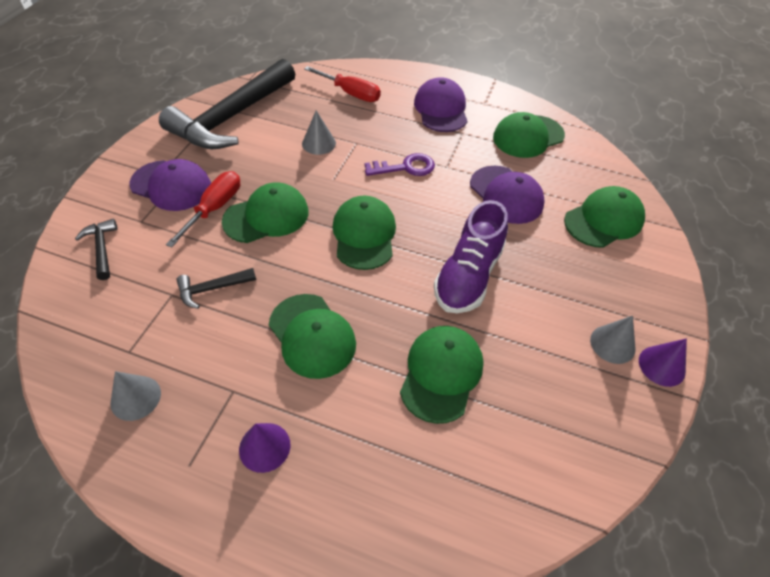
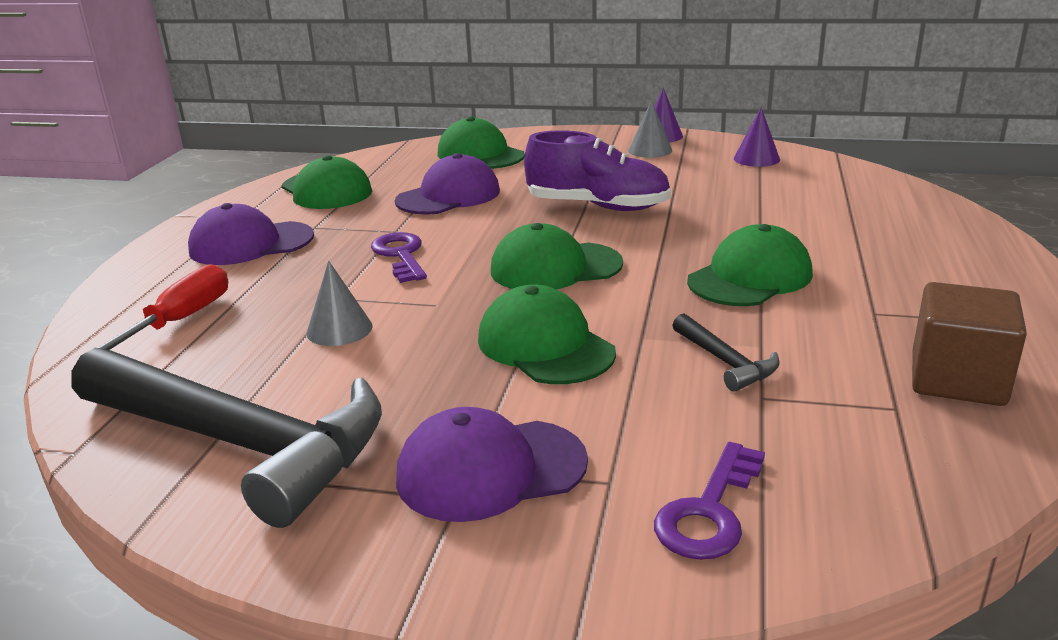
camera: 95 degrees left, 25 degrees down
black hammer [75,219,118,280] -> purple key [654,442,765,560]
grey cone [110,371,161,421] -> brown cube [912,282,1027,406]
purple cap [130,159,211,211] -> purple cap turned 120 degrees counterclockwise [396,407,588,522]
red screwdriver [166,171,240,248] -> none
purple cone [239,423,291,473] -> purple cone moved to [734,107,780,167]
green cap [400,326,483,424] -> none

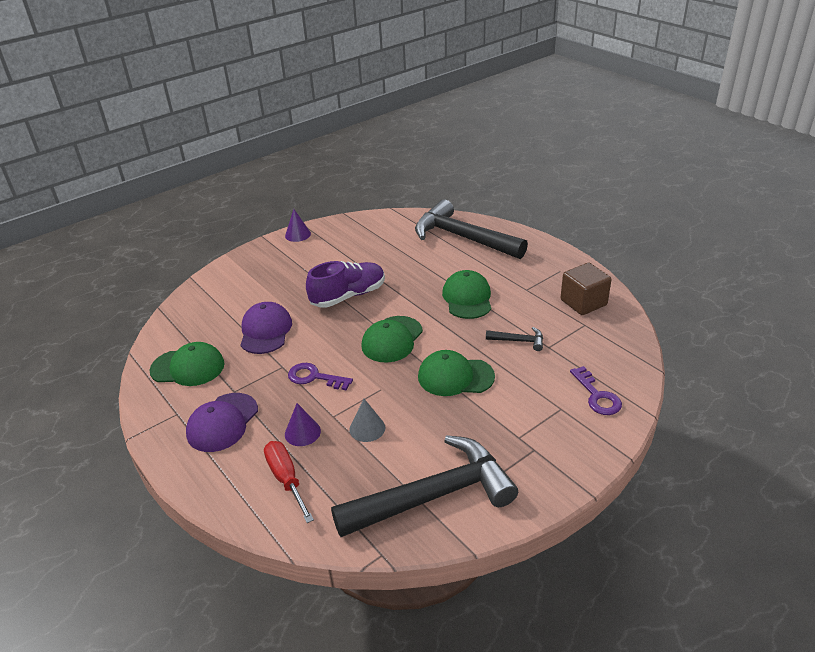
camera: 50 degrees left, 10 degrees up
purple cap [396,407,588,522] -> none
green cap [437,116,525,169] -> none
grey cone [628,100,672,158] -> none
purple cone [734,107,780,167] -> purple cone moved to [285,403,321,446]
none -> black hammer [415,199,528,259]

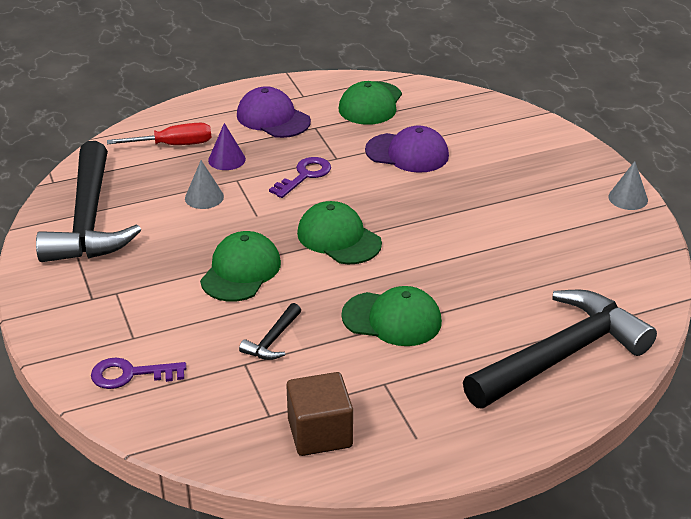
camera: 105 degrees right, 0 degrees up
purple cone [285,209,311,242] -> grey cone [608,161,648,210]
purple shoe [306,261,385,308] -> none

